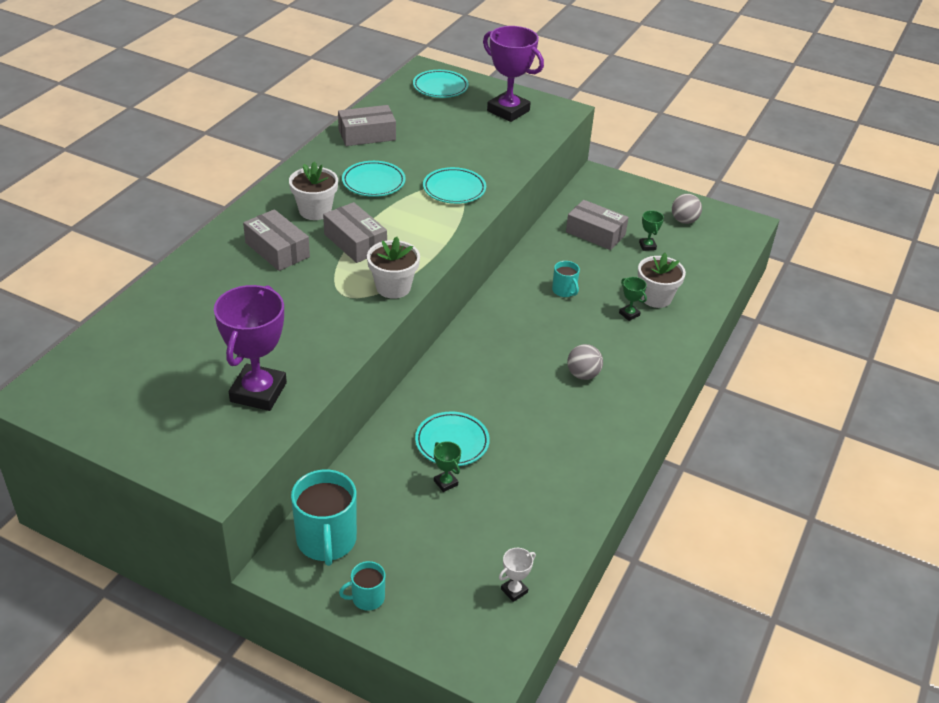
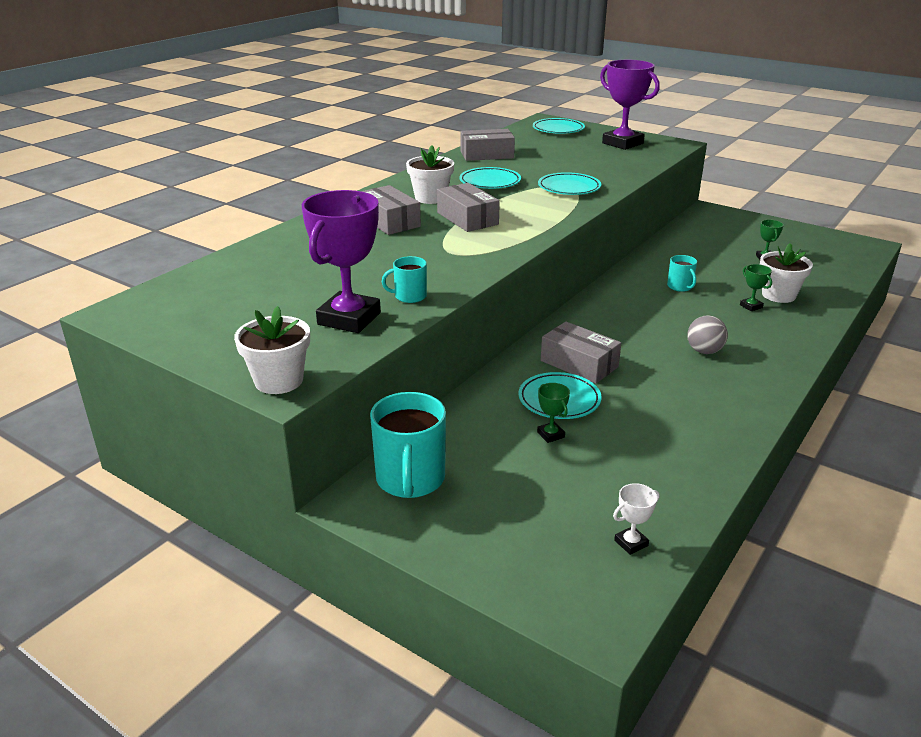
camera: 10 degrees right, 10 degrees down
turquoise mug [339,561,385,610] -> turquoise mug moved to [382,256,427,303]
white flower pot [367,237,420,299] -> white flower pot moved to [234,306,310,394]
grey box [566,200,629,250] -> grey box moved to [541,322,621,384]
grey ball [672,194,702,224] -> none

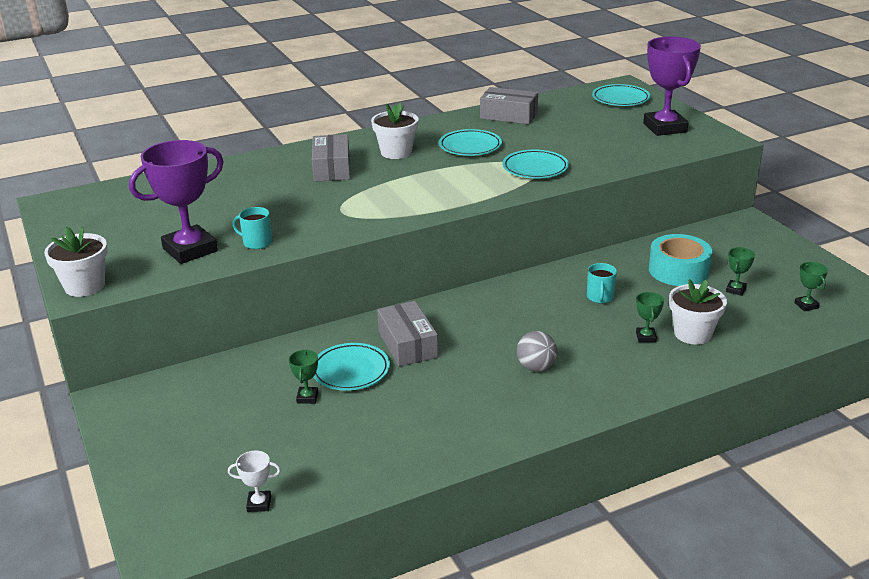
camera: 30 degrees right, 0 degrees up
turquoise mug [370,392,446,498] -> none
grey box [437,183,500,232] -> none
none -> turquoise tape [649,234,712,286]
none -> green trophy [794,262,828,311]

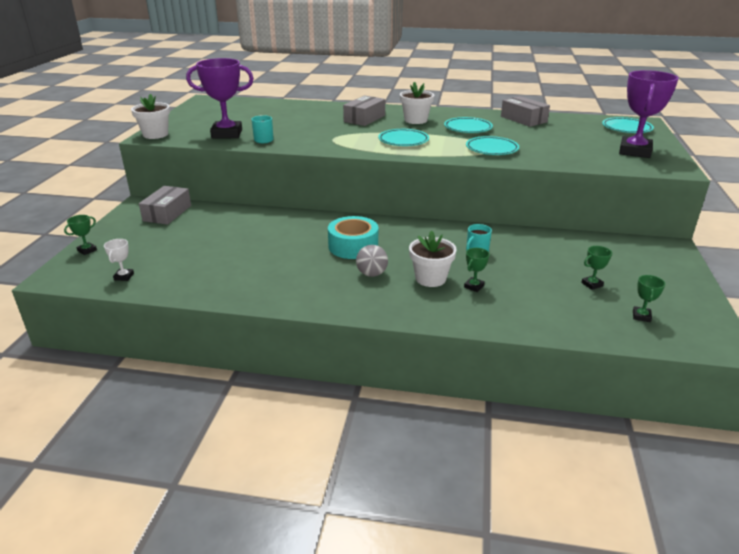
camera: 35 degrees right, 0 degrees up
white trophy [228,451,281,512] -> white trophy turned 60 degrees clockwise [104,239,134,281]
green trophy [289,350,318,404] -> green trophy moved to [64,215,97,255]
turquoise plate [314,343,390,391] -> turquoise plate moved to [378,129,429,146]
grey box [377,301,438,367] -> grey box moved to [139,186,191,225]
turquoise tape [649,234,712,286] -> turquoise tape moved to [328,216,378,259]
white flower pot [669,279,727,345] -> white flower pot moved to [409,230,457,287]

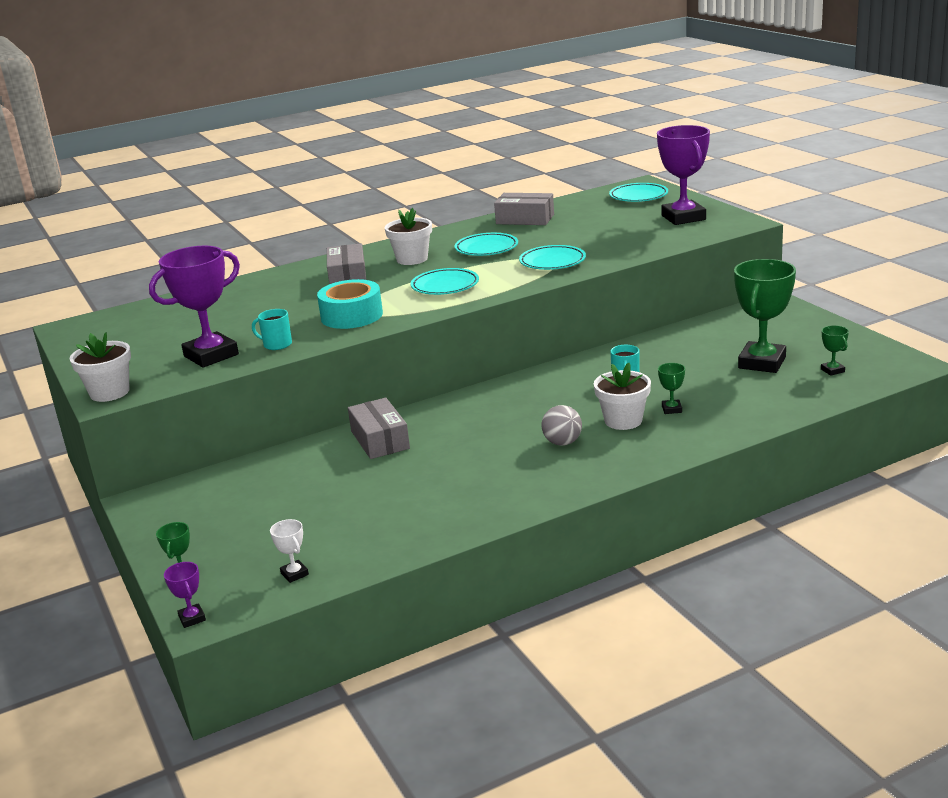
camera: 35 degrees left, 5 degrees down
grey box [139,186,191,225] -> grey box moved to [348,398,410,459]
turquoise tape [328,216,378,259] -> turquoise tape moved to [317,279,383,329]
green trophy [581,246,612,290] -> green trophy [734,259,796,373], size x2.32
none -> purple trophy [164,562,206,628]

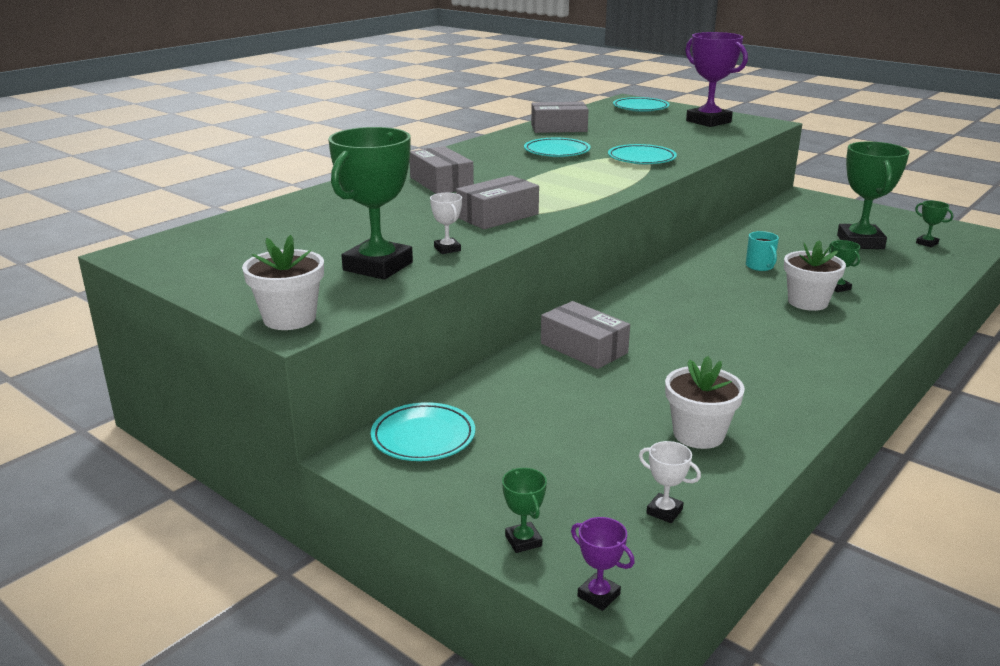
camera: 25 degrees left, 0 degrees up
purple trophy [149,246,240,368] -> green trophy [328,127,413,280]
turquoise mug [252,309,292,350] -> white trophy [430,193,462,254]
turquoise tape [317,279,383,329] -> grey box [456,175,539,229]
white flower pot [384,208,432,265] -> white flower pot moved to [665,356,745,449]
turquoise plate [411,268,479,295] -> turquoise plate moved to [371,402,475,461]
grey ball [542,405,582,446] -> none

